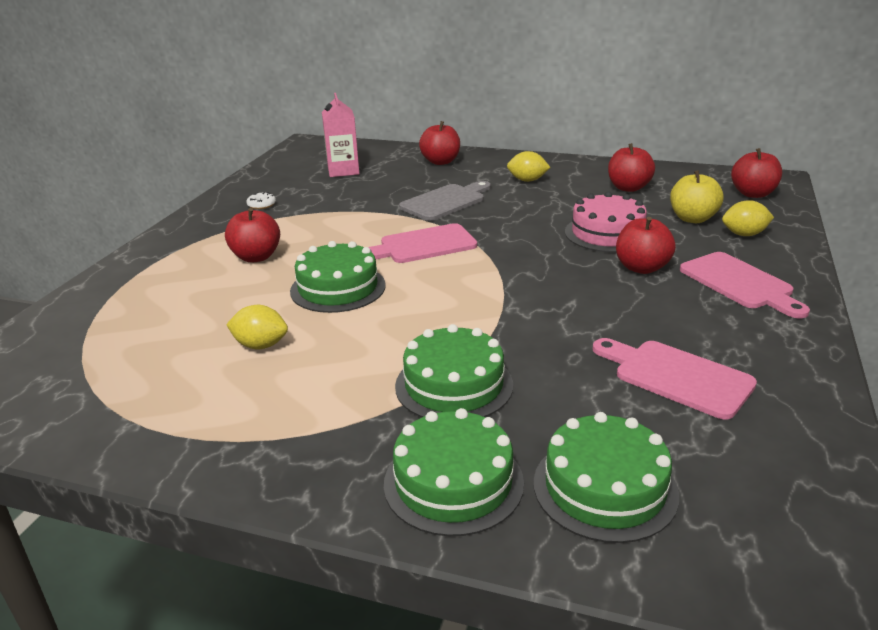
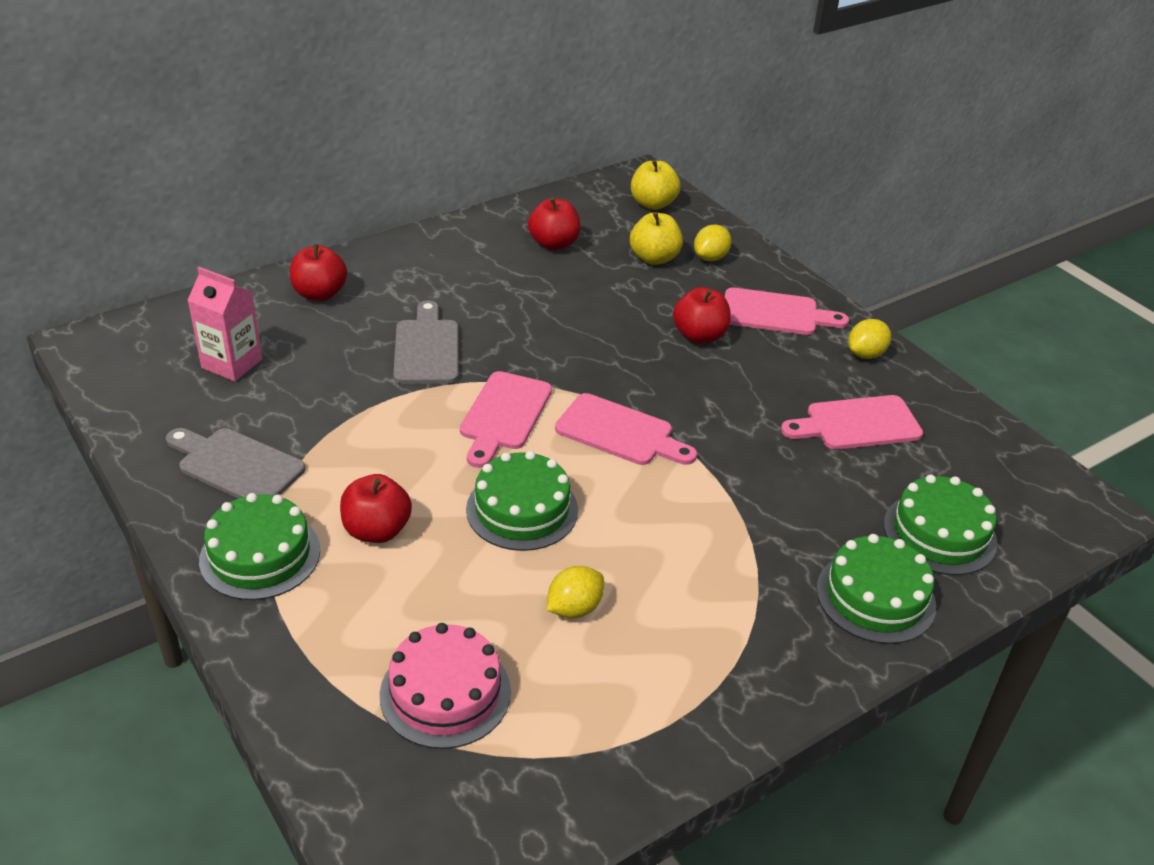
camera: 55 degrees left, 10 degrees up
white donut [246,192,276,209] -> grey cutting board [166,428,305,498]
green cake [395,324,513,418] -> green cake moved to [199,493,320,600]
yellow lemon [507,151,550,182] -> yellow lemon moved to [848,319,891,359]
pink cake [565,192,647,252] -> pink cake moved to [380,623,511,749]
red apple [731,148,782,198] -> yellow apple [631,160,681,210]
none -> pink cutting board [555,393,697,465]

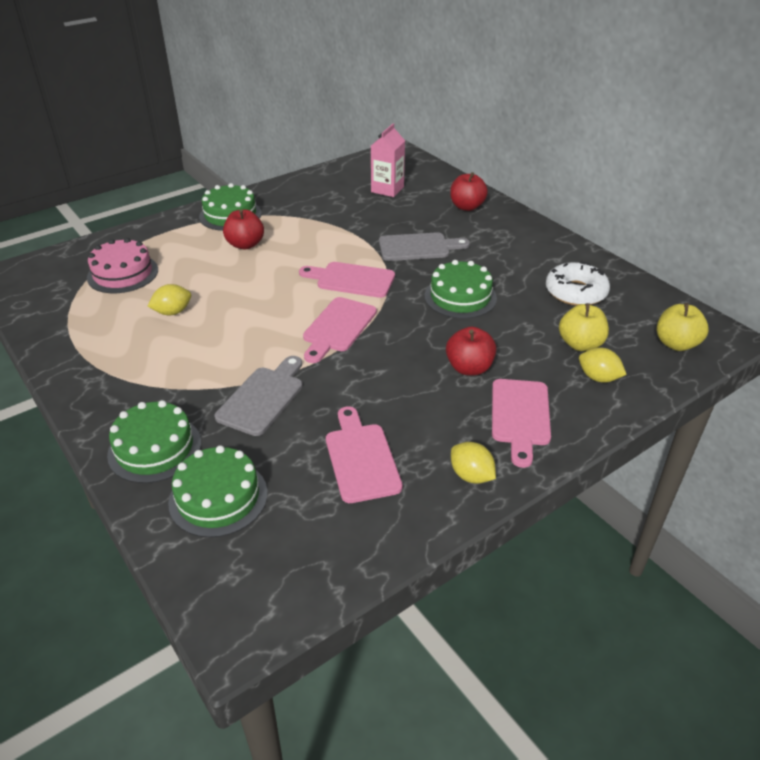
camera: 90 degrees right, 0 degrees up
grey cutting board [166,428,305,498] -> grey cutting board moved to [215,356,303,436]
green cake [466,451,578,551] -> green cake moved to [425,260,497,319]
red apple [528,198,581,250] -> white donut [546,261,610,306]
yellow lemon [547,566,604,619] -> yellow lemon turned 75 degrees counterclockwise [148,284,191,315]

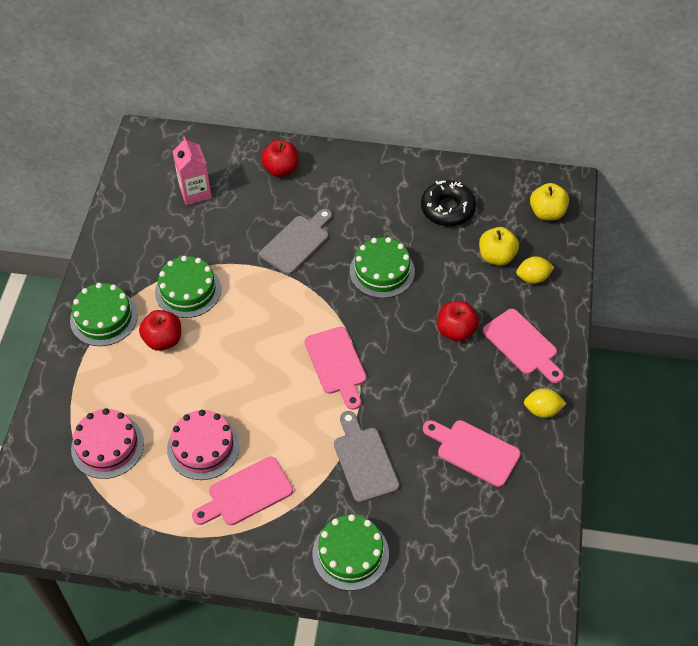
camera: 45 degrees left, 15 degrees up
yellow lemon [148,284,191,315] -> pink cake [167,410,240,480]
green cake [168,445,268,538] -> green cake moved to [155,256,221,318]
pink cutting board [299,262,395,298] -> pink cutting board moved to [192,457,293,525]
white donut [546,261,610,306] -> black donut [421,180,476,226]

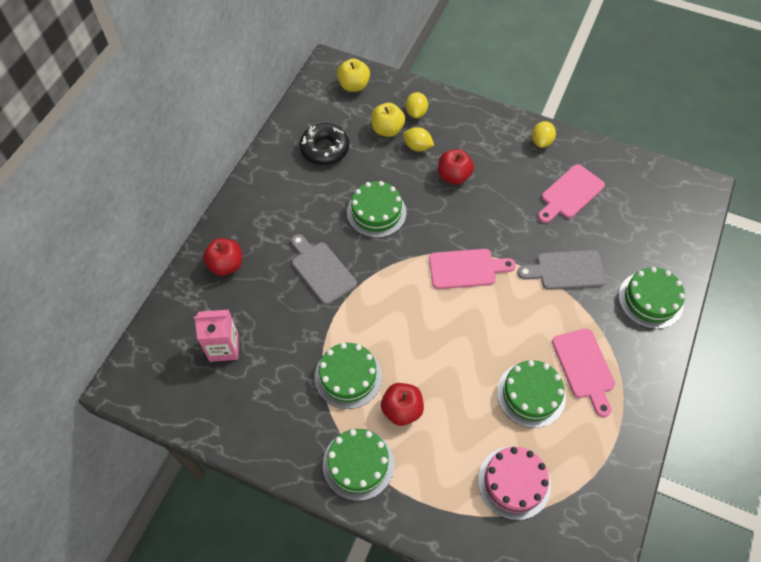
camera: 75 degrees left, 5 degrees up
pink cake [167,410,240,480] -> green cake [497,360,566,428]
pink cutting board [483,309,564,383] -> none
none -> yellow lemon [403,127,434,151]

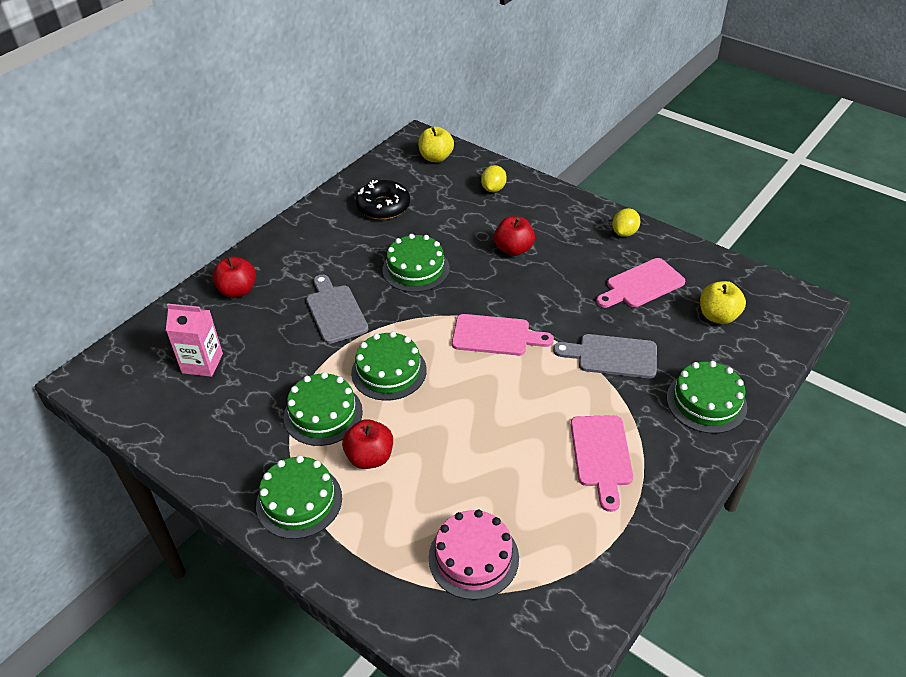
camera: 15 degrees right, 15 degrees down
yellow apple [371,103,405,137] -> yellow apple moved to [700,281,746,324]
yellow lemon [403,127,434,151] -> none
green cake [497,360,566,428] -> green cake moved to [351,332,427,401]

